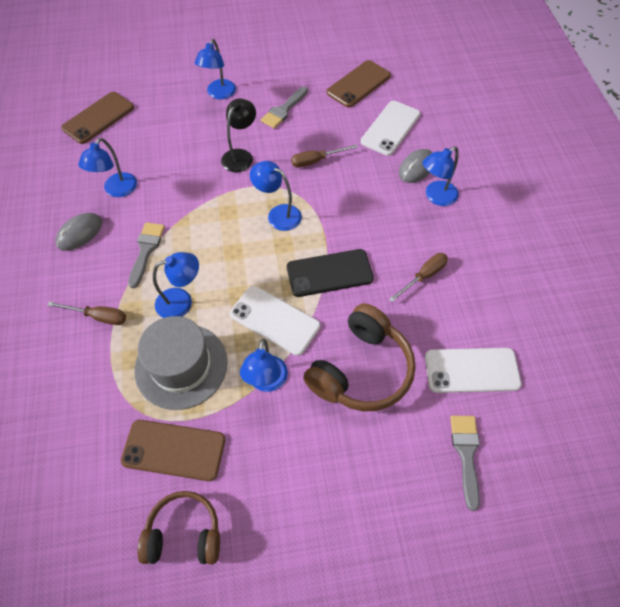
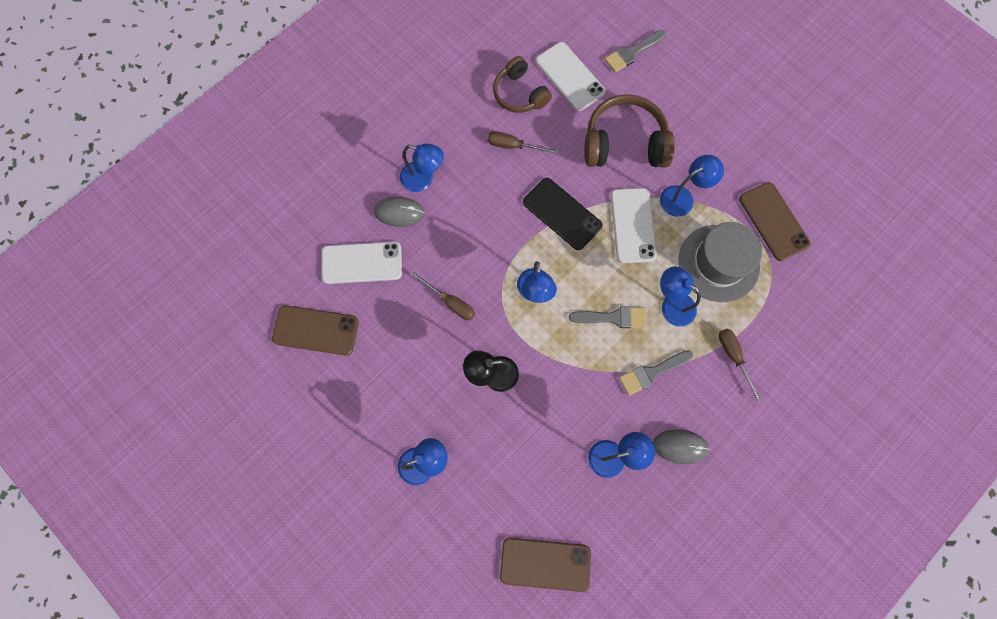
camera: 125 degrees left, 15 degrees up
brown headphones [137,491,220,564] -> brown headphones moved to [493,56,552,113]
grey brush [261,86,308,128] -> grey brush moved to [569,306,647,328]

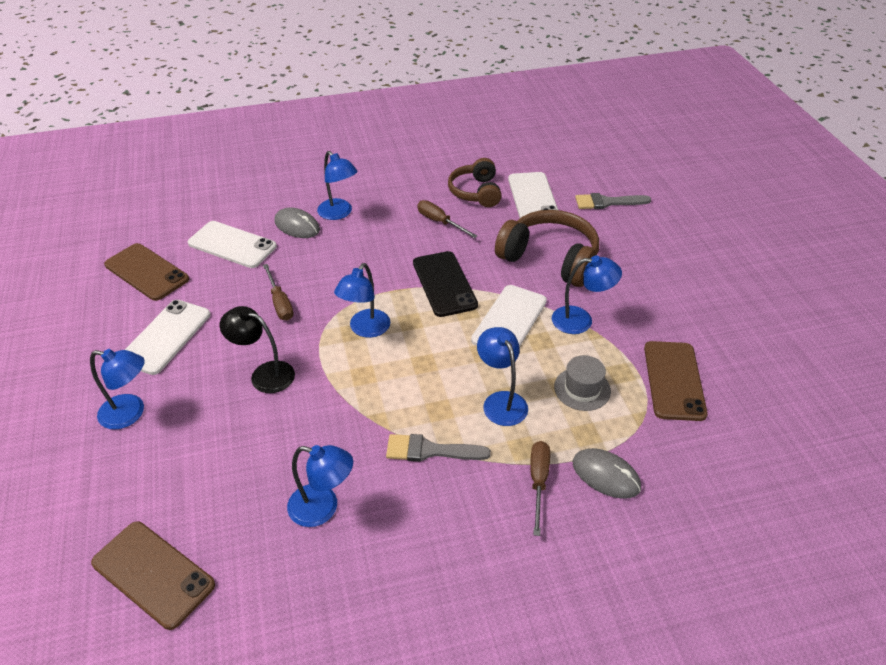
camera: 30 degrees right, 30 degrees down
grey brush [569,306,647,328] -> none
grey mouse [653,429,710,464] -> grey mouse moved to [573,448,641,499]
grey hat [678,222,762,302] -> grey hat [554,355,611,411], size x0.54
none -> white phone [125,300,211,375]

